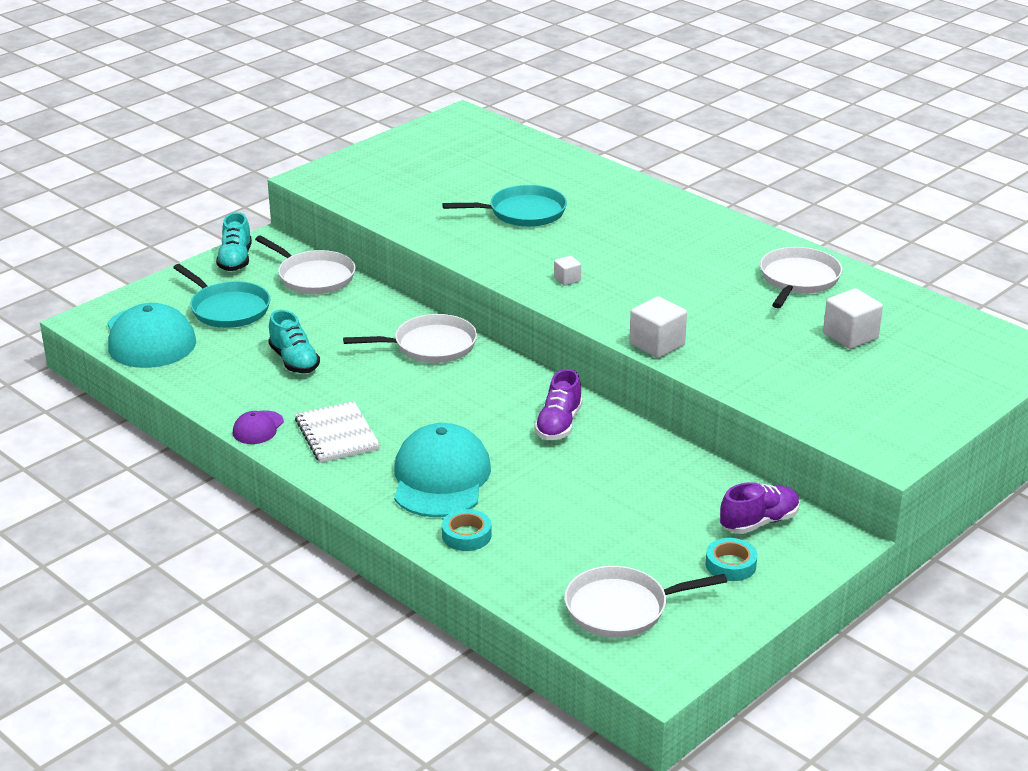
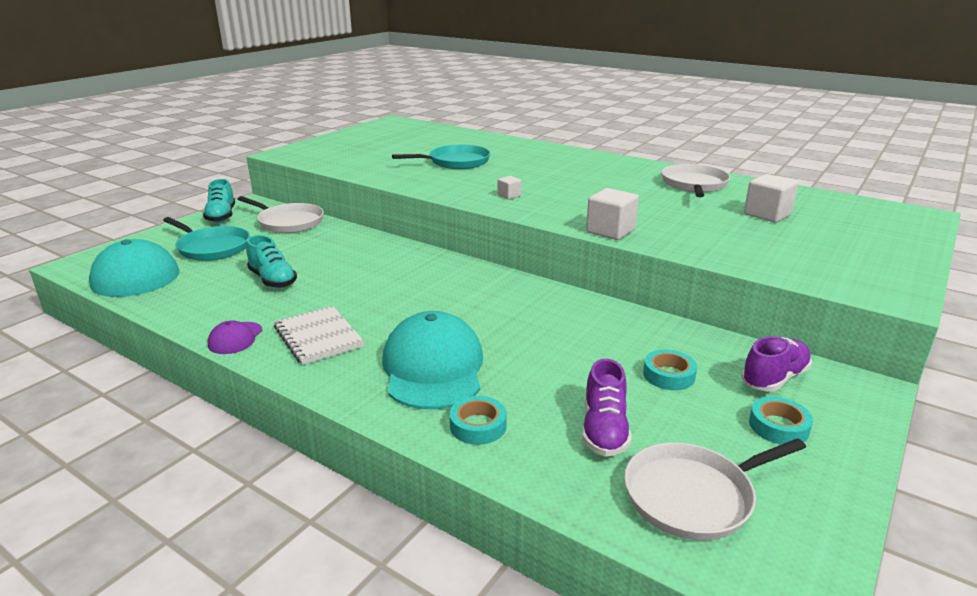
camera: 10 degrees left, 5 degrees down
white pan [343,314,477,363] -> none
purple shoe [534,369,582,440] -> purple shoe moved to [582,359,632,457]
none -> turquoise tape [643,349,697,390]

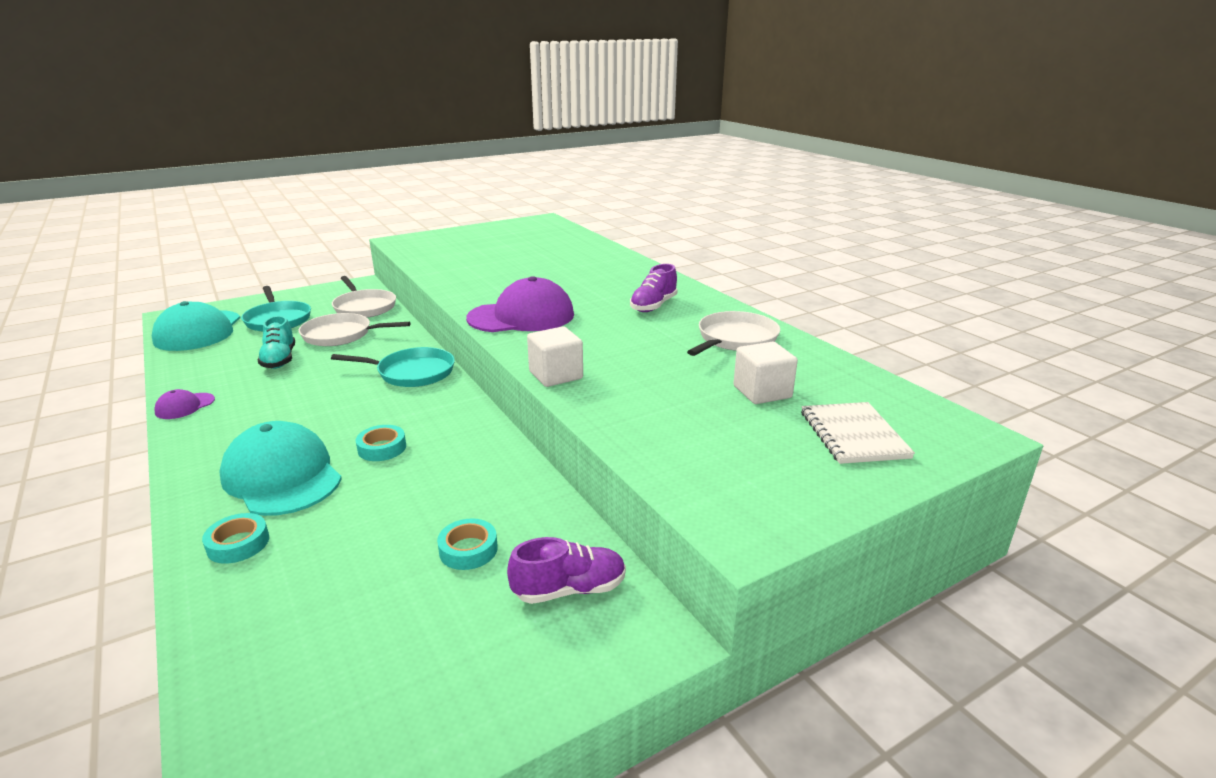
camera: 25 degrees right, 0 degrees up
turquoise shoe [203,179,235,223] -> none
white notebook [274,306,365,365] -> white notebook moved to [801,402,915,464]
turquoise cap [382,311,483,409] -> turquoise cap turned 60 degrees counterclockwise [219,421,342,516]
turquoise pan [392,144,490,169] -> turquoise pan moved to [331,347,455,387]
white cube [498,176,522,200] -> purple cap [466,276,574,332]
purple shoe [582,359,632,457] -> purple shoe moved to [630,264,677,312]
white pan [624,438,806,541] -> white pan moved to [299,313,410,346]
turquoise tape [749,397,813,445] -> turquoise tape moved to [356,425,406,461]

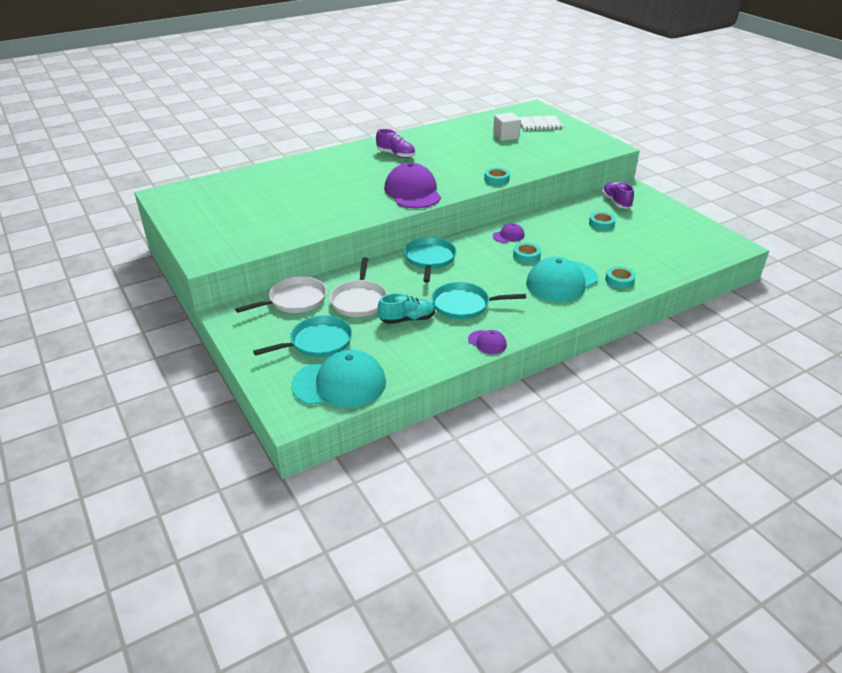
camera: 90 degrees left, 10 degrees up
white cube [527,326,583,387] -> turquoise tape [484,167,510,185]
white pan [687,311,780,356] -> none
none -> turquoise pan [432,282,526,319]
none -> purple cap [493,223,525,243]

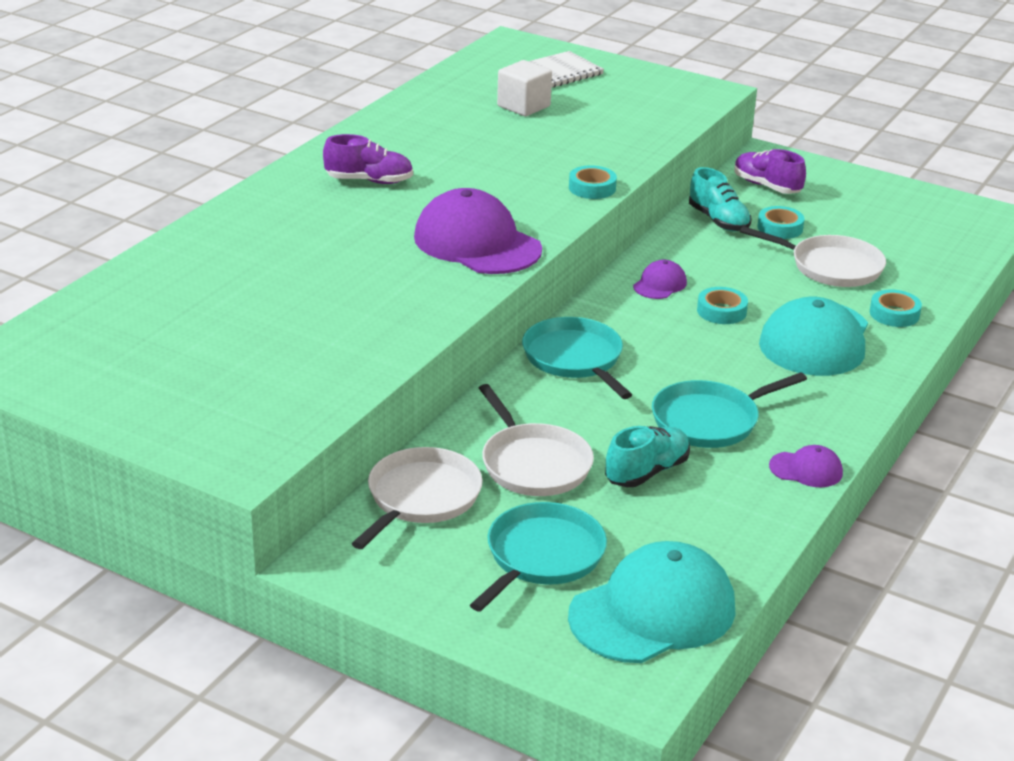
camera: 30 degrees left, 5 degrees down
none -> turquoise shoe [689,167,752,232]
none -> white pan [740,226,886,287]

